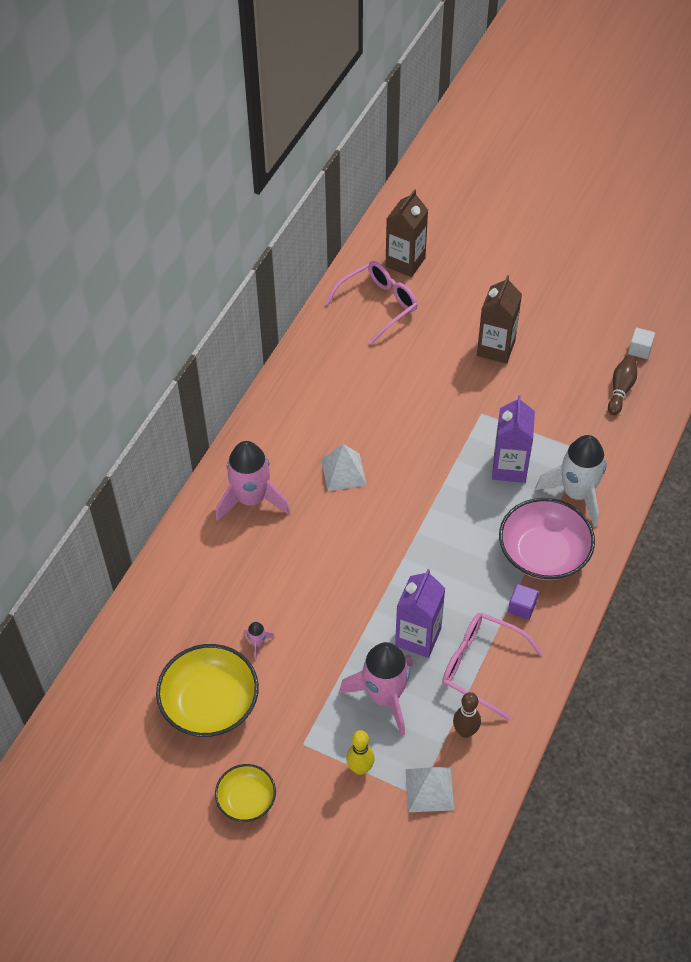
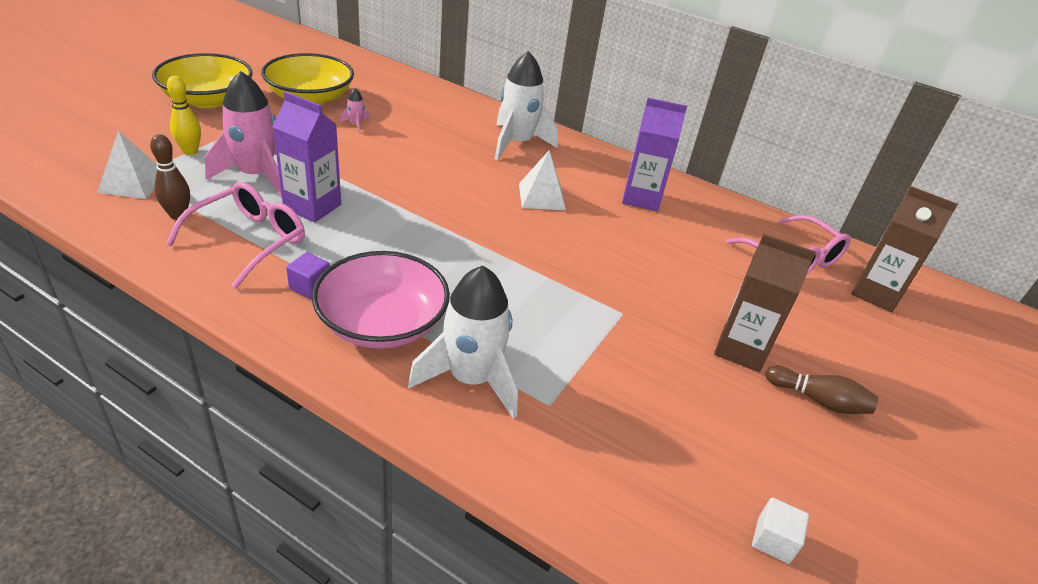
camera: 90 degrees right, 15 degrees down
yellow bowl [215,764,276,822] -> yellow bowl [152,53,253,108], size x1.73
pink rocket [216,441,290,521] -> white rocket [495,51,558,160]
purple carton [492,395,535,483] -> purple carton moved to [622,98,687,211]
brown bowling pin [608,356,637,415] -> brown bowling pin moved to [766,366,878,414]

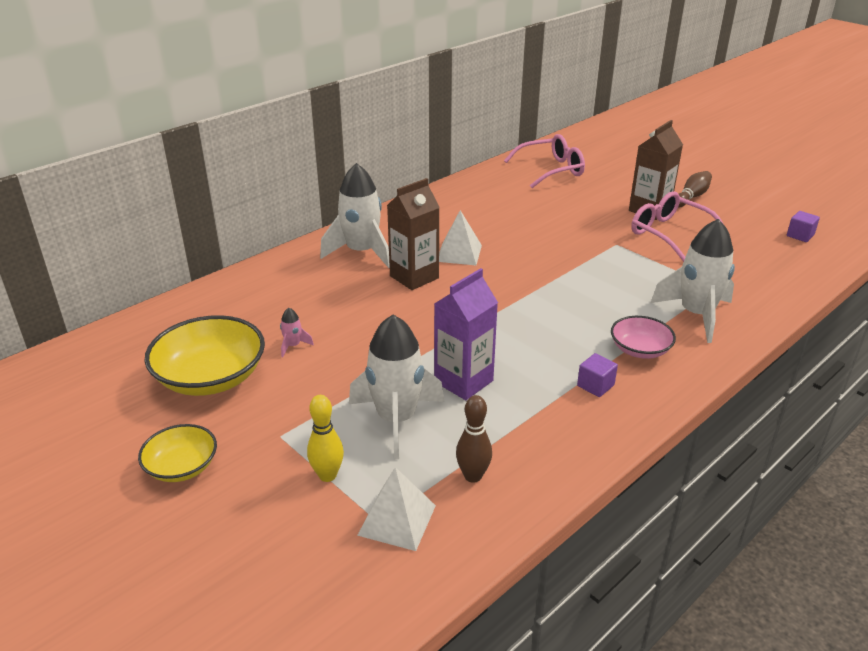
camera: 70 degrees left, 5 degrees down
yellow bowl [152,53,253,108] -> yellow bowl [138,424,217,482], size x0.58
pink glasses [166,182,305,288] -> pink glasses moved to [631,191,723,262]
pink rocket [205,71,282,198] -> white rocket [349,315,445,459]
pink bowl [312,251,450,349] -> pink bowl [611,316,676,359], size x0.58
purple carton [622,98,687,211] -> none
white cube [752,497,809,564] -> purple cube [787,211,820,242]
brown carton [851,186,958,312] -> brown carton moved to [387,178,440,290]

